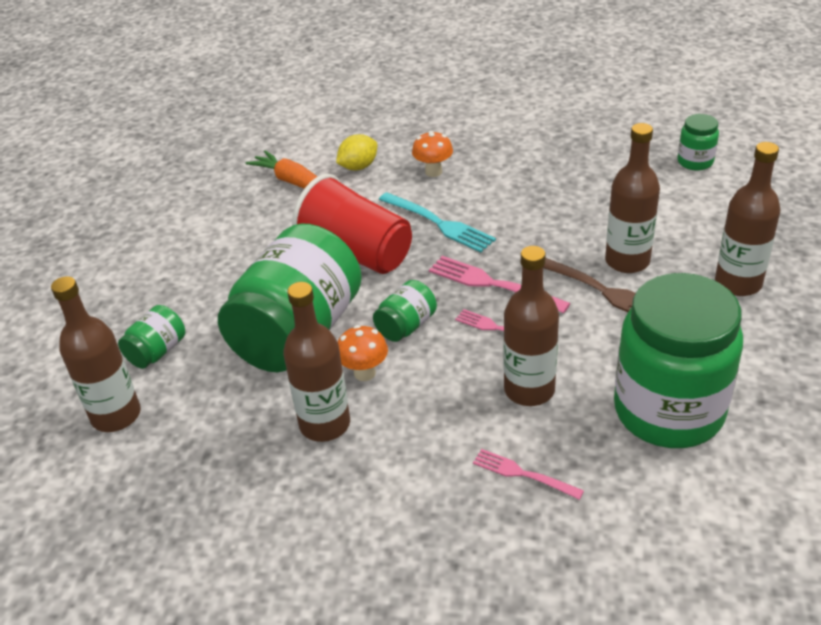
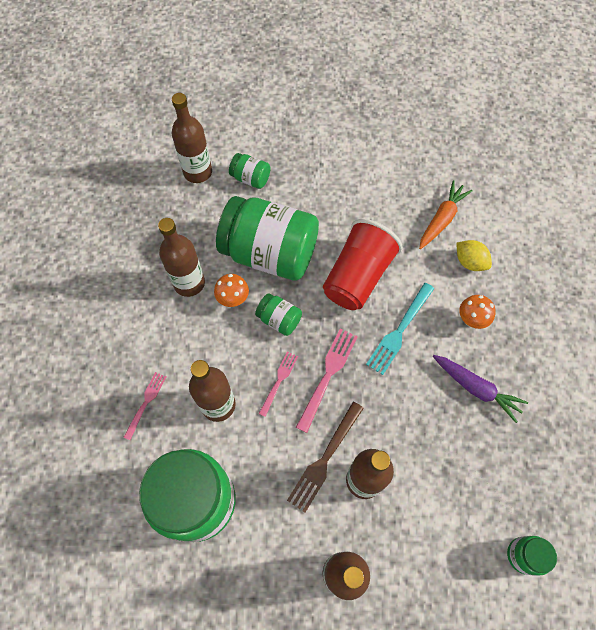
camera: 80 degrees right, 25 degrees up
none -> purple carrot [433,355,528,423]

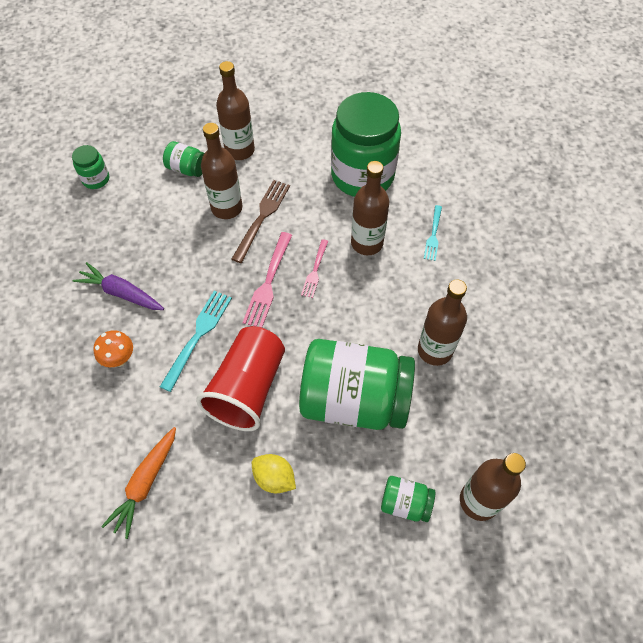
camera: 170 degrees right, 5 degrees down
pink fork [124,372,166,440] -> turquoise fork [424,205,442,261]
orange mushroom [214,274,249,307] -> none
green jar [255,293,302,336] -> green jar moved to [163,141,204,177]
yellow lemon [456,240,492,271] -> yellow lemon moved to [252,454,296,493]

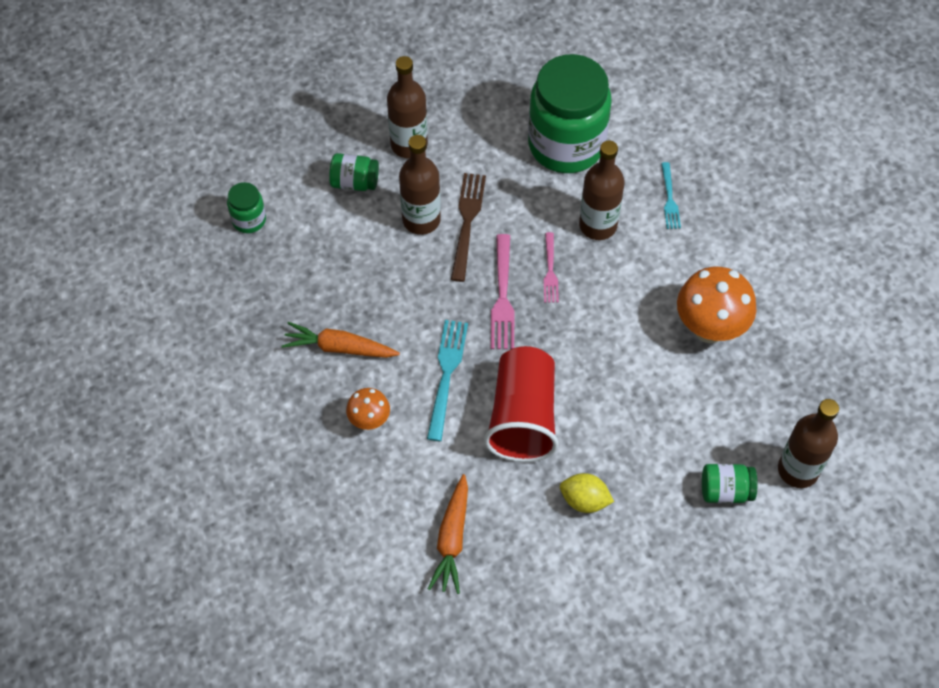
camera: 15 degrees left, 0 degrees up
purple carrot [73,262,164,310] -> orange carrot [282,322,400,358]
green jar [299,339,415,430] -> none
brown bottle [418,279,467,366] -> orange mushroom [677,267,757,343]

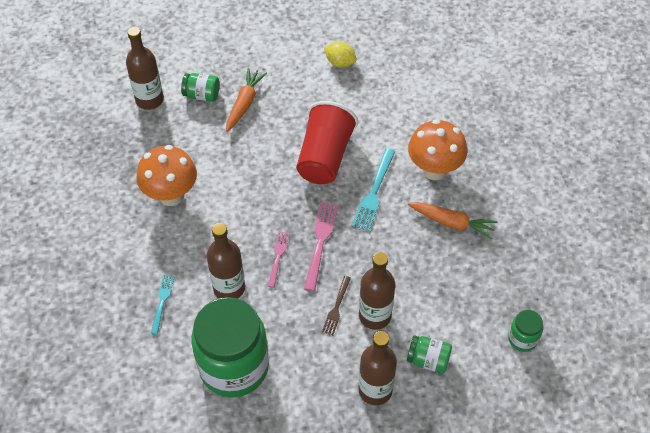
camera: 170 degrees left, 5 degrees down
orange mushroom [346,388,390,430] -> orange mushroom [408,119,467,180], size x1.84
orange carrot [428,474,468,594] -> orange carrot moved to [226,68,267,132]
brown fork [451,173,486,282] -> brown fork [322,276,351,335], size x0.62
yellow lemon [560,473,614,513] -> yellow lemon moved to [324,42,357,68]

